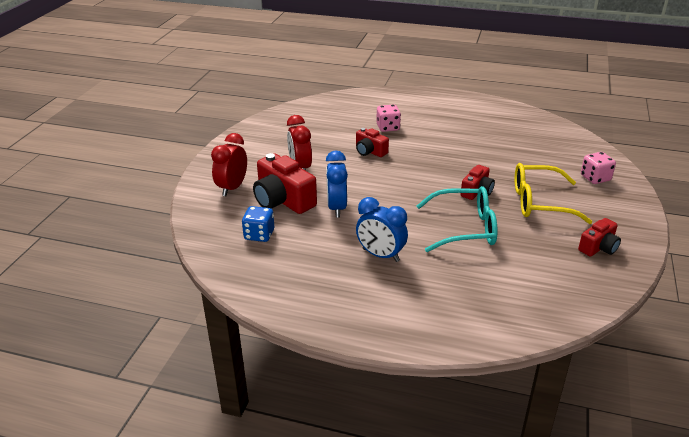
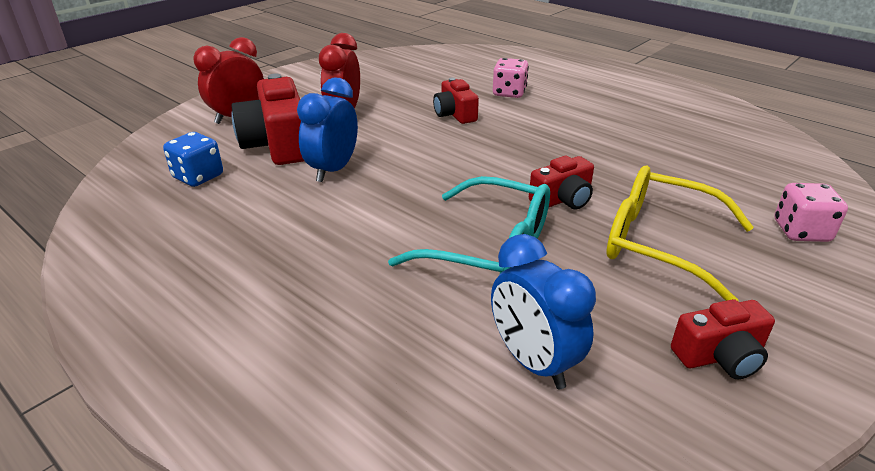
camera: 25 degrees right, 0 degrees up
blue clock [356,197,408,262] -> blue clock moved to [491,234,596,389]

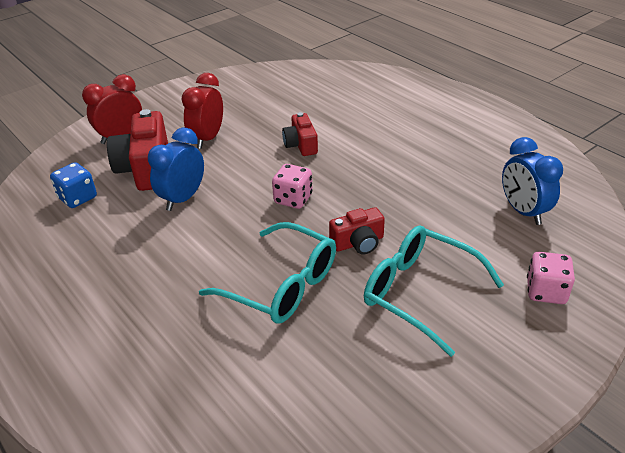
camera: 10 degrees right, 5 degrees up
blue clock [491,234,596,389] -> blue clock moved to [502,137,563,225]
pink dice [493,58,529,98] -> pink dice moved to [272,164,313,209]
yellow glasses [607,166,754,301] -> turquoise glasses [364,226,504,357]
red camera [671,299,775,379] -> none

